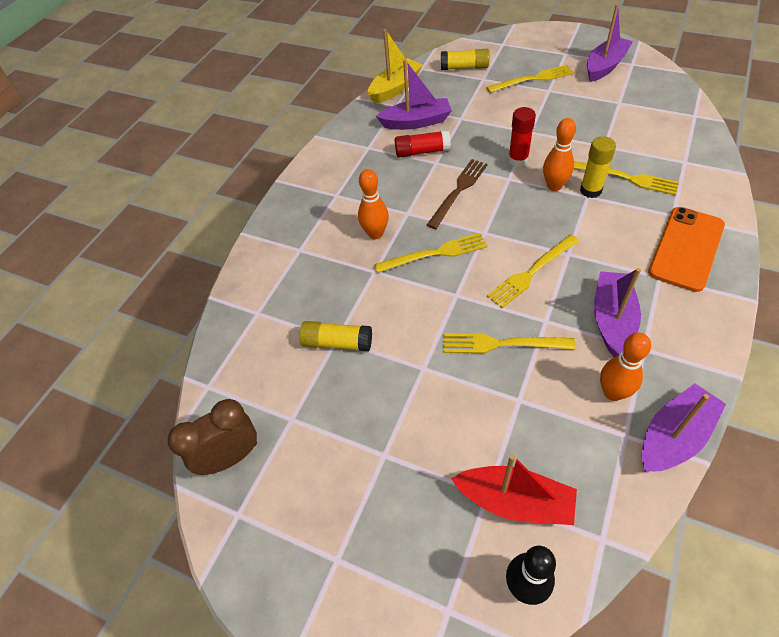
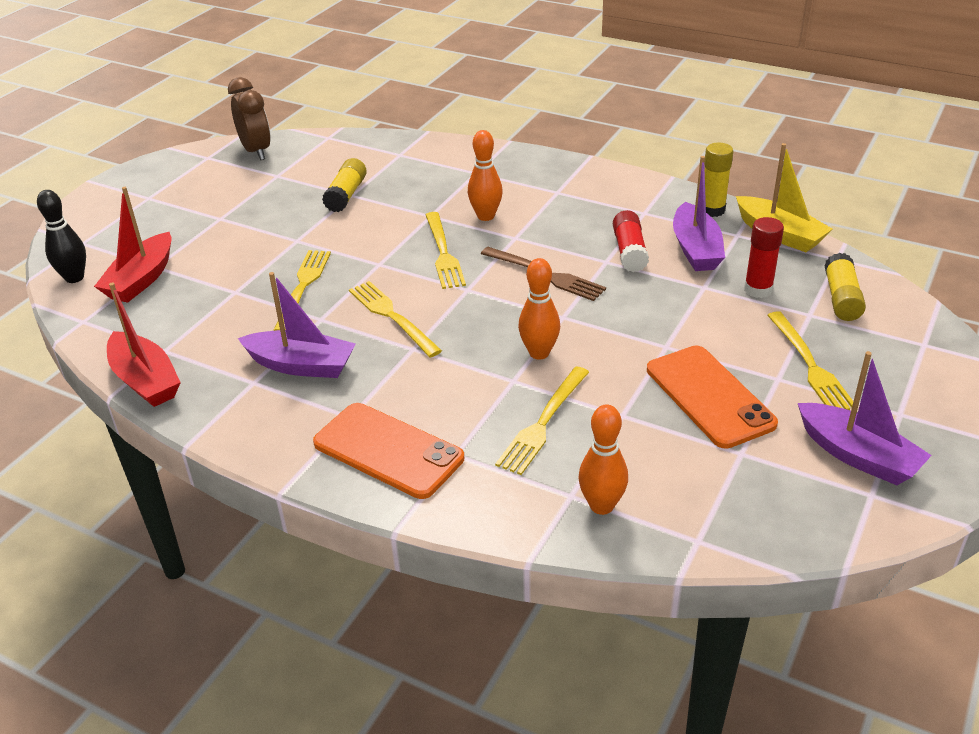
camera: 90 degrees right, 15 degrees down
red glue stick [508,107,536,167] -> red glue stick moved to [744,217,784,298]
yellow glue stick [580,136,616,198] -> yellow glue stick moved to [704,143,733,217]
orange bowling pin [600,333,651,401] -> orange bowling pin moved to [578,405,628,515]
purple boat [642,383,726,472] -> red boat [107,283,181,407]
none -> orange phone [647,346,778,449]

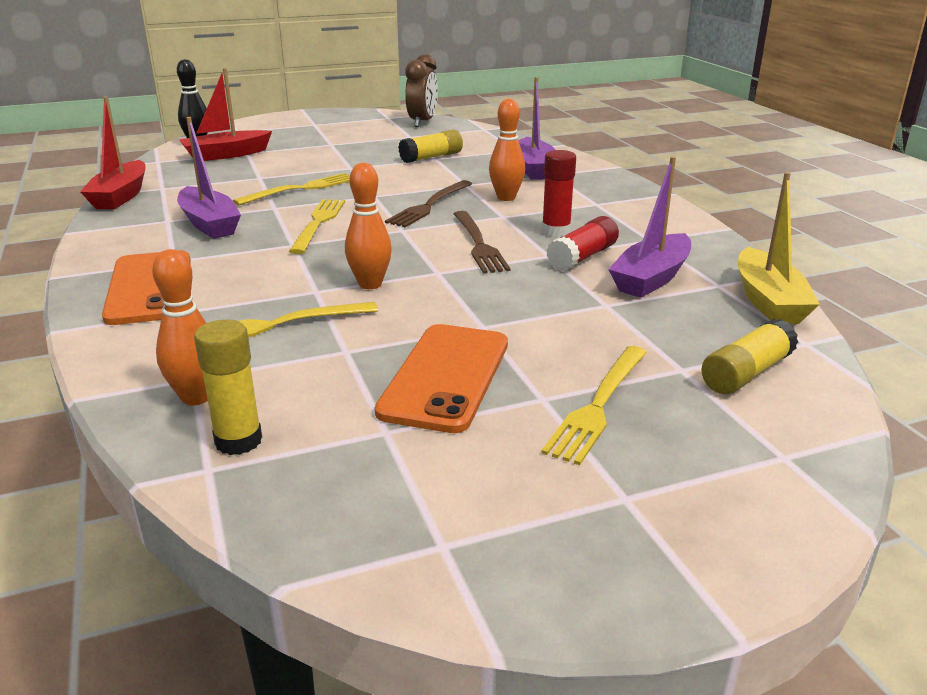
camera: 40 degrees right, 10 degrees down
yellow fork [426,212,466,289] -> brown fork [385,180,472,227]
yellow glue stick [704,143,733,217] -> yellow glue stick moved to [194,320,262,455]
red glue stick [744,217,784,298] -> red glue stick moved to [542,150,576,237]
purple boat [798,351,932,485] -> purple boat moved to [519,77,555,180]

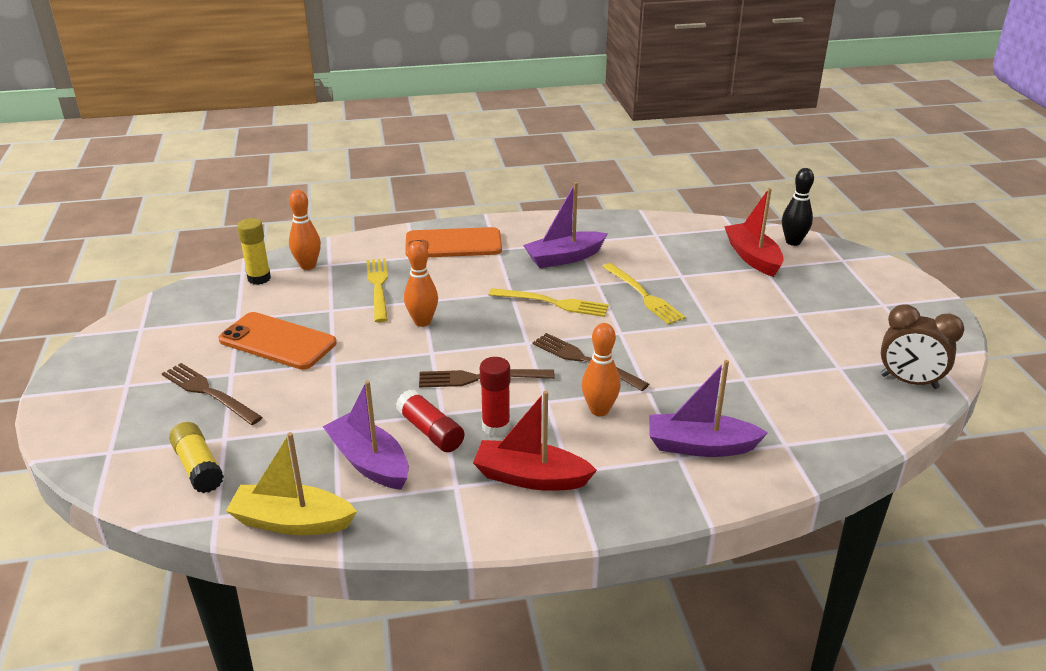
camera: 100 degrees right, 5 degrees up
red boat [80,96,145,209] -> red boat moved to [473,391,597,491]
yellow glue stick [398,129,463,163] -> none
yellow fork [541,346,647,465] -> brown fork [162,363,263,425]

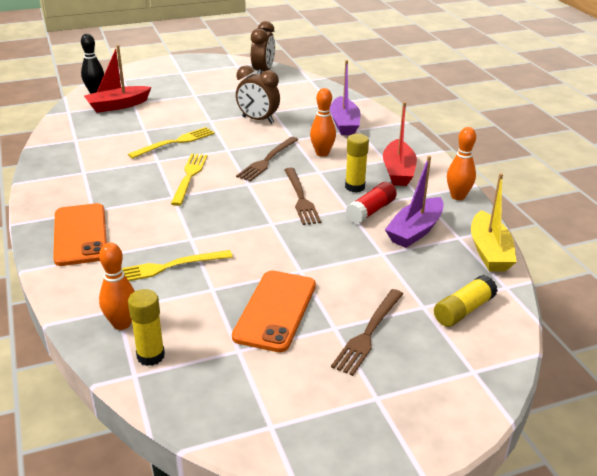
camera: 100 degrees left, 0 degrees up
orange bowling pin [404,241,438,327] -> orange bowling pin moved to [447,127,476,200]
red glue stick [480,357,510,436] -> yellow glue stick [345,134,369,192]
purple boat [523,182,608,268] -> none
none -> brown clock [236,65,280,124]

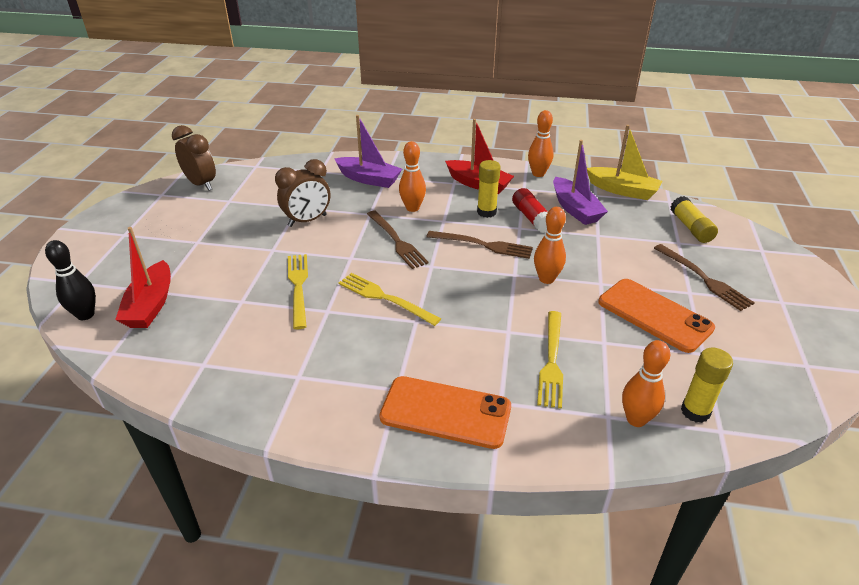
camera: 60 degrees left, 5 degrees up
none -> orange bowling pin [534,207,566,284]

